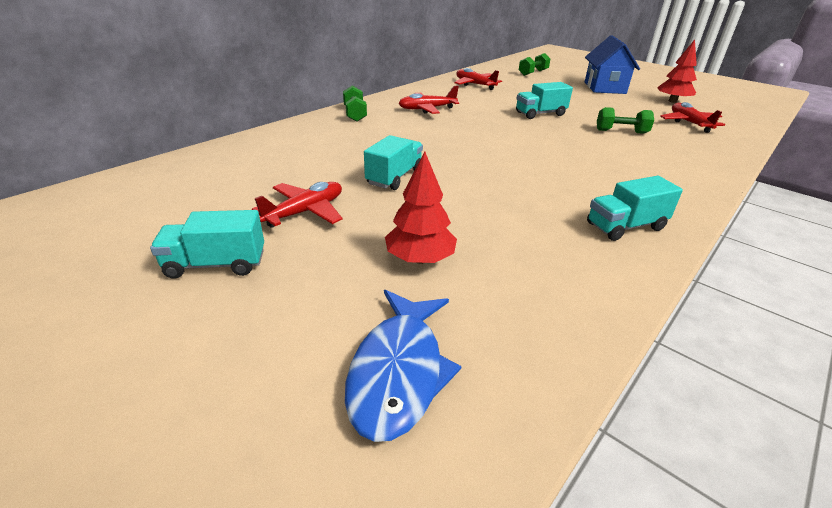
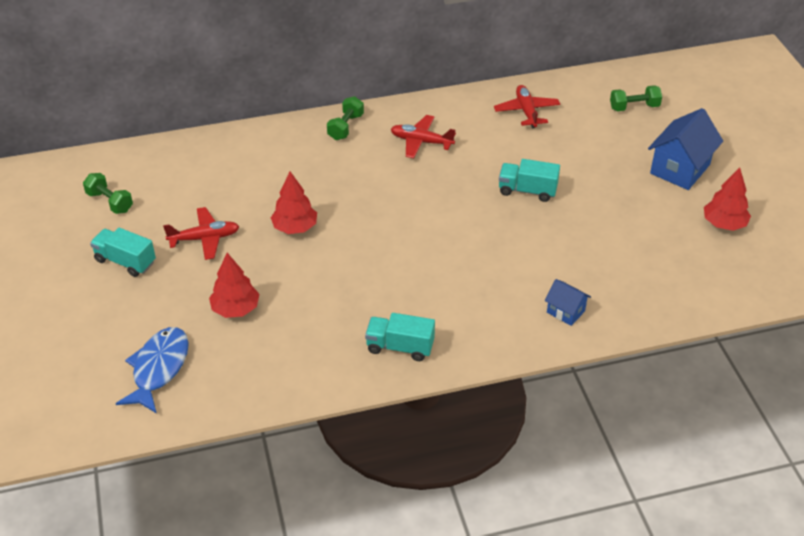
camera: 35 degrees right, 10 degrees up
blue fish [345,290,462,442] -> blue fish turned 150 degrees clockwise [116,327,189,414]
turquoise truck [364,135,423,190] -> red tree [271,172,317,234]
green dumbbell [597,107,654,134] -> green dumbbell moved to [83,173,133,214]
red plane [660,102,725,133] -> none
none -> blue house [545,279,591,326]

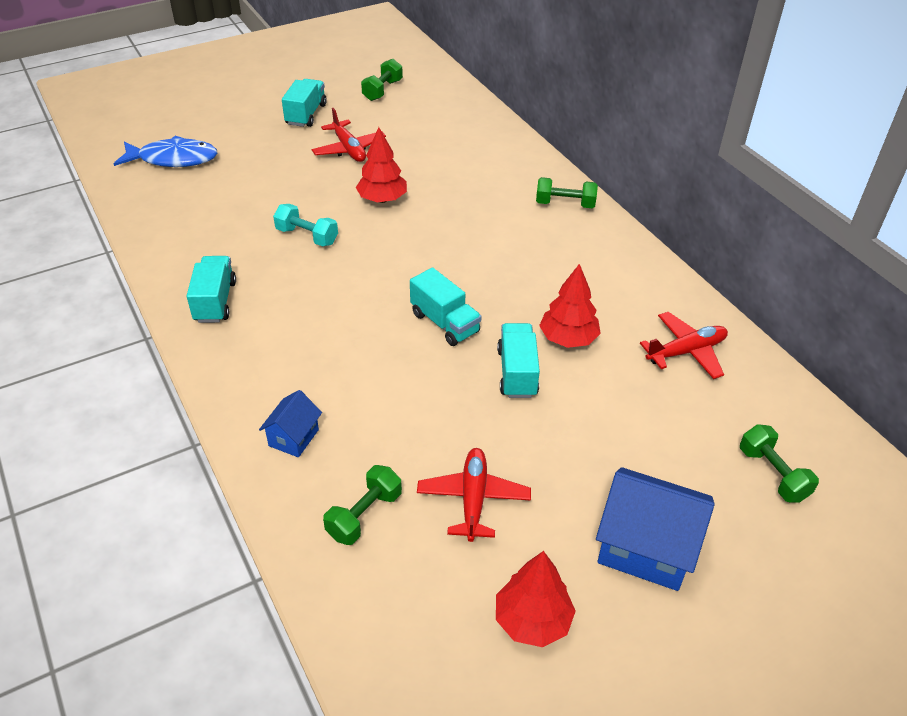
camera: 75 degrees right, 0 degrees up
red tree [209,253,260,318] -> red tree moved to [539,264,601,348]
red plane [391,115,456,158] -> red plane moved to [417,448,531,542]
none -> turquoise dumbbell [273,204,338,246]
none -> green dumbbell [323,465,402,545]
none -> turquoise truck [410,267,482,346]

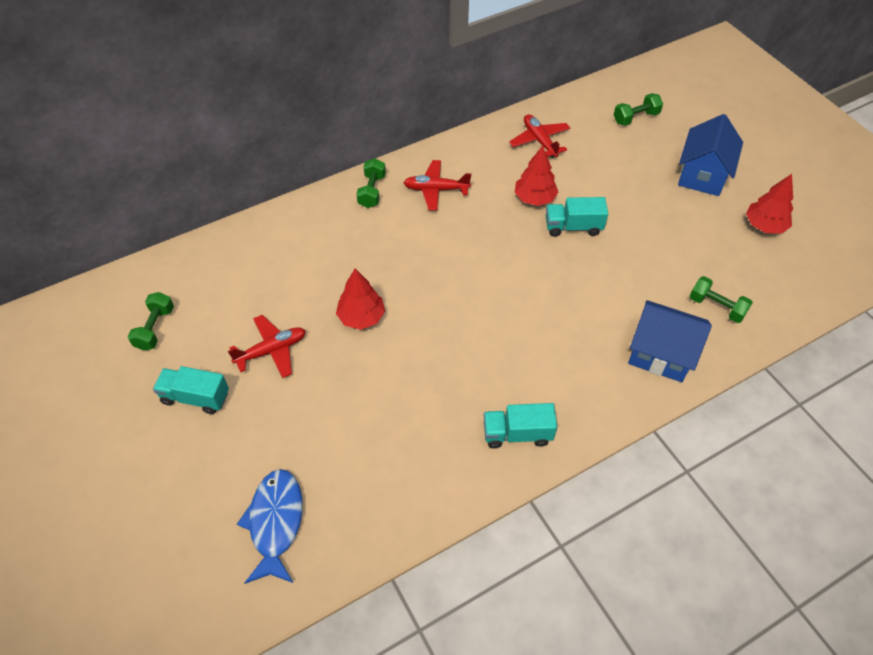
camera: 90 degrees left, 10 degrees up
blue house [259,390,322,457] -> blue house [628,300,712,382], size x1.86
turquoise dumbbell [273,204,338,246] -> none
green dumbbell [361,59,403,101] -> green dumbbell turned 75 degrees clockwise [128,292,174,351]
turquoise truck [410,267,482,346] -> none
red plane [417,448,531,542] -> red plane moved to [403,160,471,211]

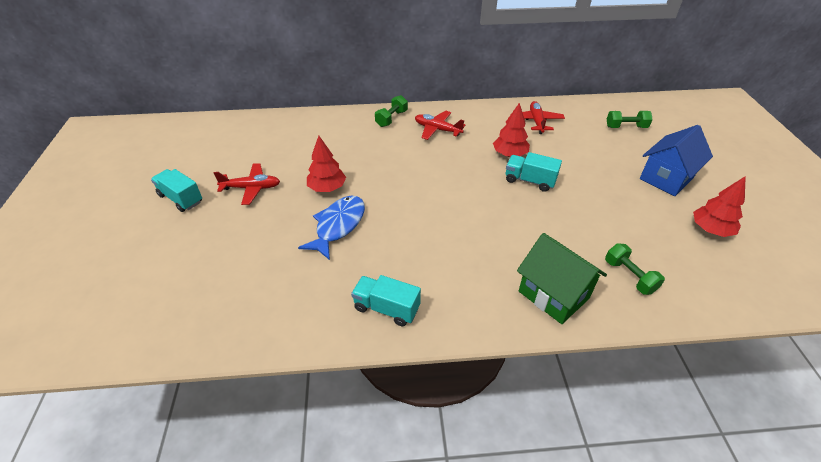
camera: 25 degrees right, 10 degrees down
green dumbbell [128,292,174,351] -> none
blue fish [237,469,302,584] -> blue fish moved to [298,196,365,260]
blue house [628,300,712,382] -> green house [517,233,607,324]

